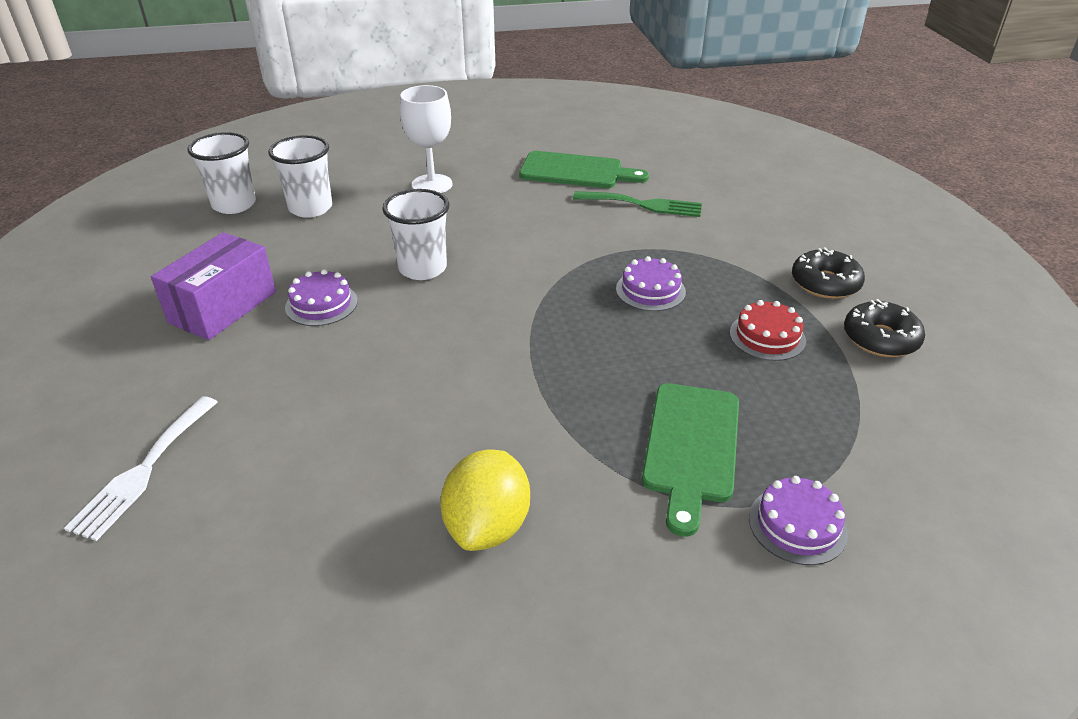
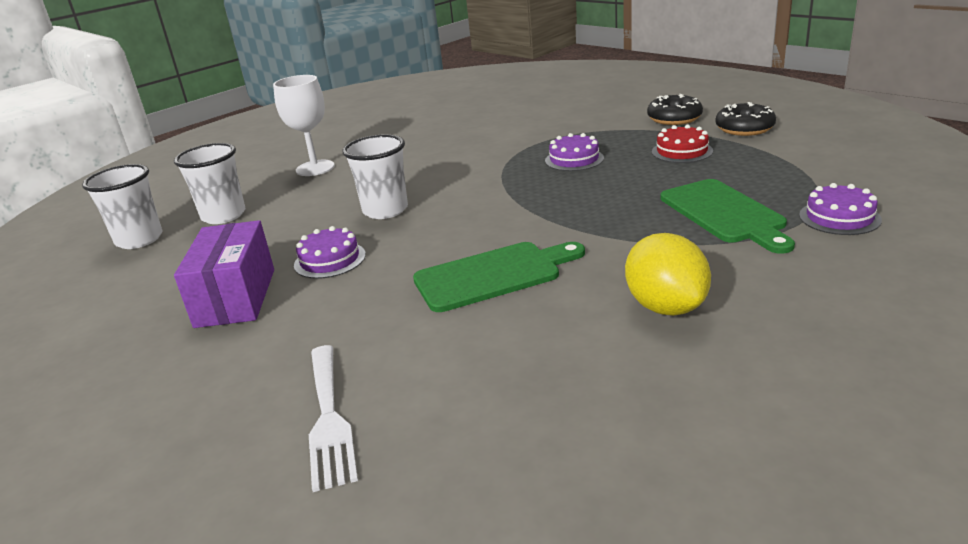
camera: 30 degrees left, 10 degrees down
green cutting board [519,151,649,188] -> green cutting board moved to [413,242,585,312]
green fork [573,191,702,217] -> none

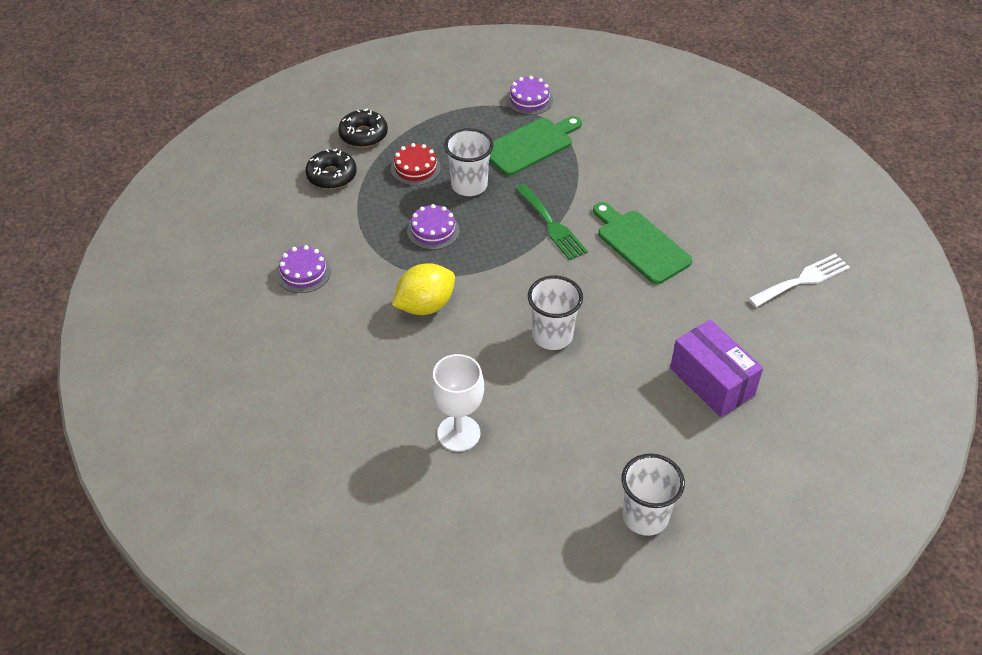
camera: 110 degrees left, 20 degrees up
white cup [174,143,245,224] -> white cup moved to [444,128,493,196]
purple box [174,220,274,328] -> purple box turned 75 degrees clockwise [670,320,763,417]
purple cake [294,226,366,279] -> purple cake moved to [276,245,331,293]
yellow lemon [625,233,711,316] -> yellow lemon moved to [392,263,455,315]
none -> green fork [515,184,588,260]

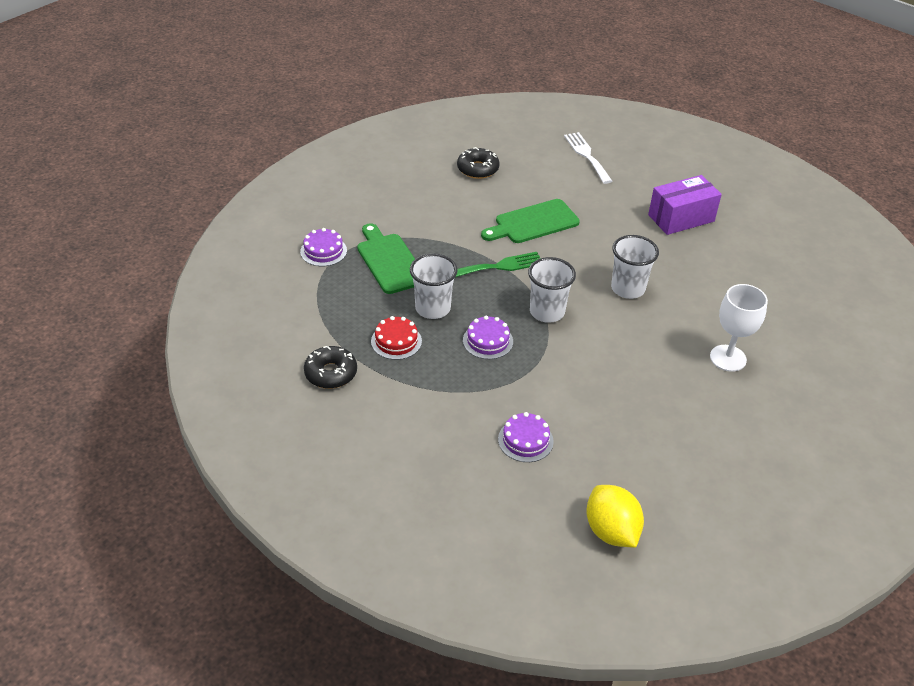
camera: 80 degrees left, 5 degrees down
black donut [305,148,357,189] -> black donut moved to [457,147,500,179]
yellow lemon [392,263,455,315] -> yellow lemon moved to [586,485,644,548]
white cup [621,453,685,536] -> white cup moved to [528,257,576,323]

